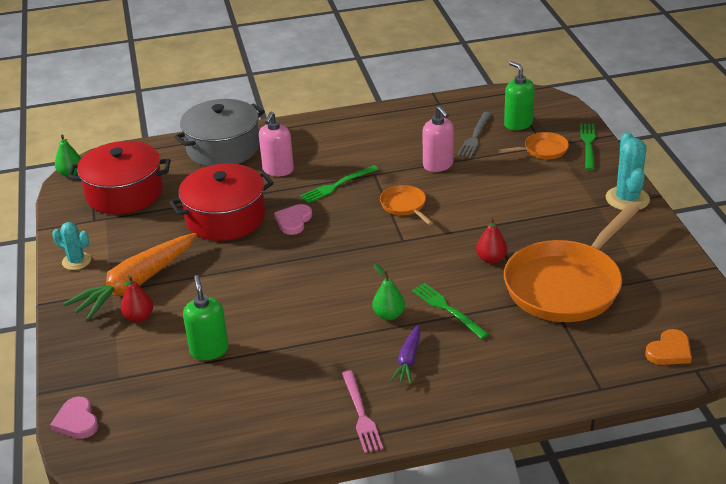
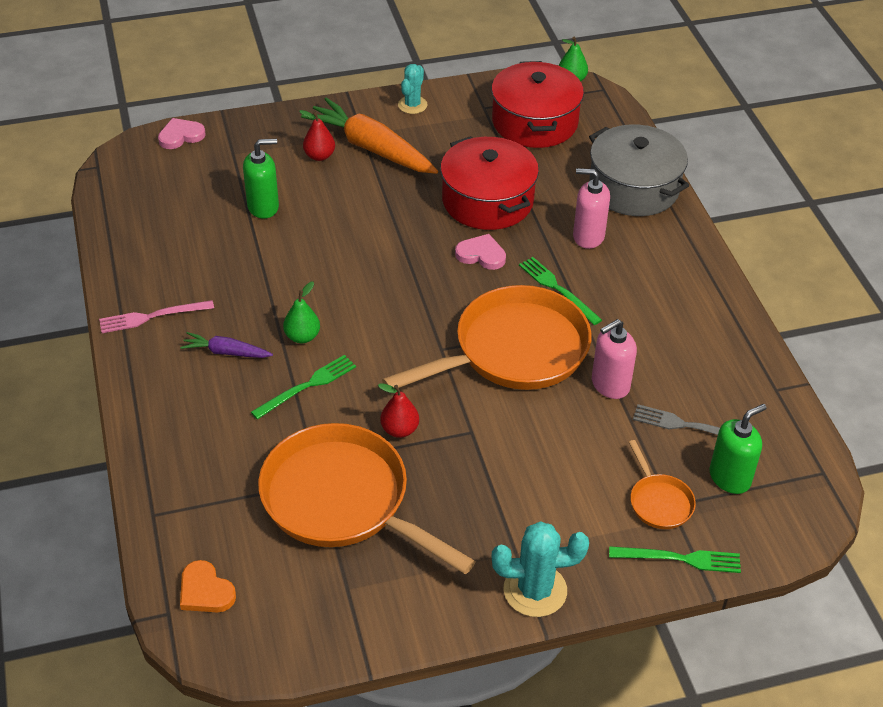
camera: 85 degrees right, 10 degrees up
orange pan [380,185,433,225] -> orange pan [382,285,592,390], size x2.27

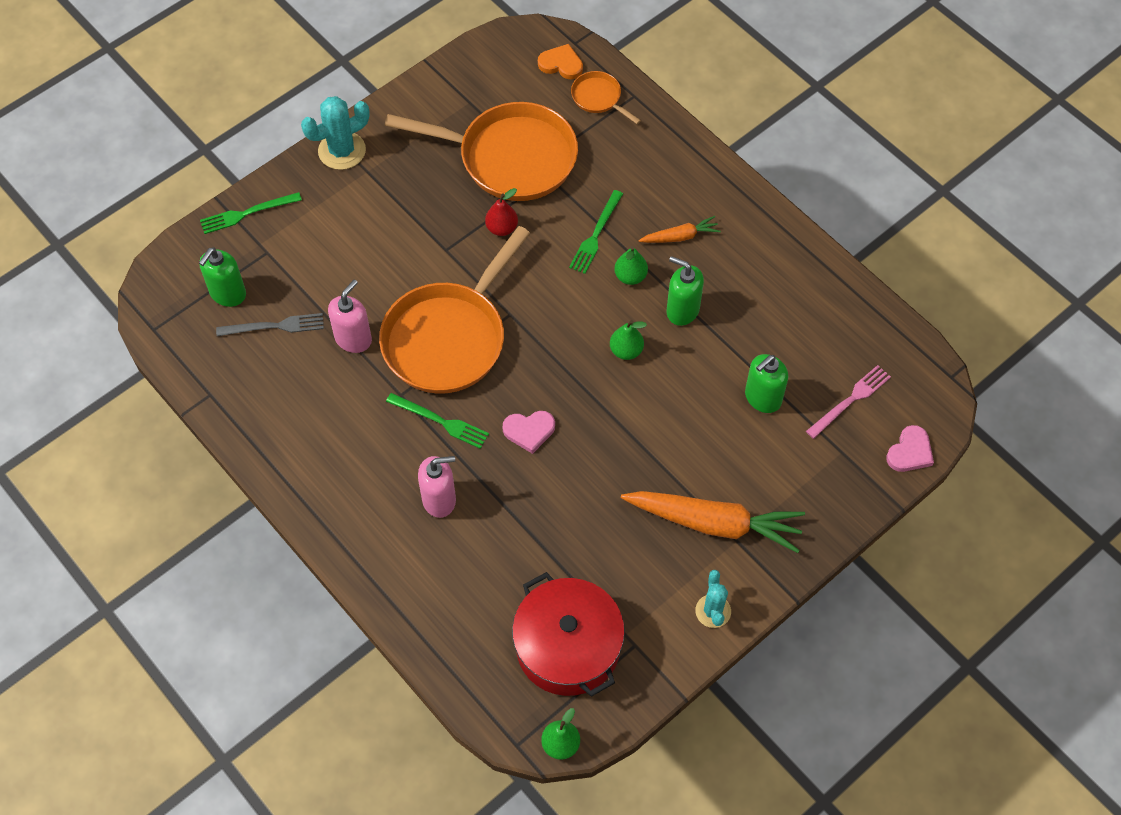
camera: 155 degrees right, 15 degrees up
pink fork [99,300,214,333] -> pink fork moved to [806,365,891,439]
purple carrot [180,332,273,358] -> orange carrot [638,216,721,243]
red pear [299,110,335,161] -> none
red pot [440,136,539,230] -> none
grey pot [589,124,689,216] -> none
orange pan [629,440,696,529] -> orange pan moved to [571,71,641,124]
none -> green pear [610,320,647,360]
none -> green soap dispenser [667,256,704,326]

